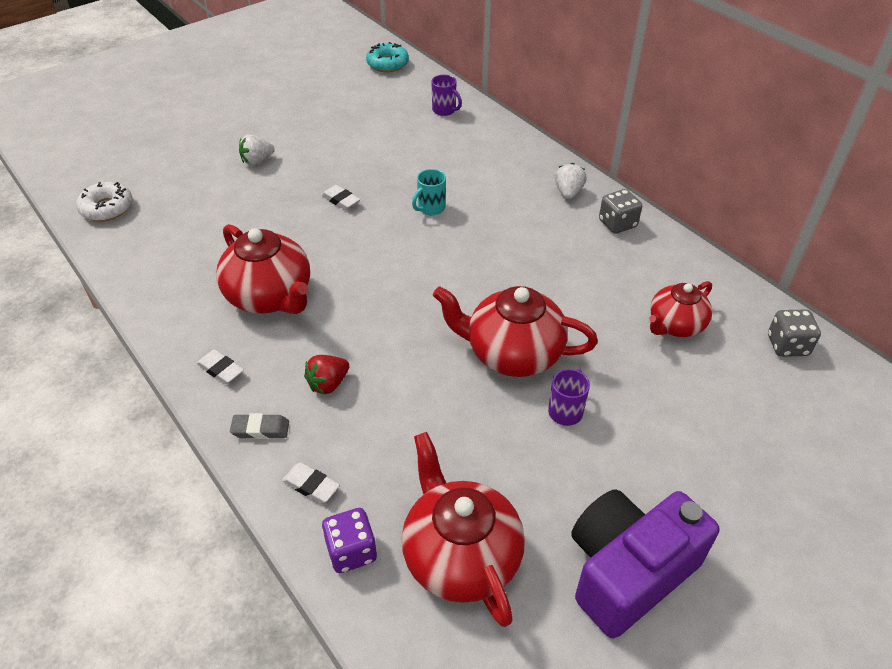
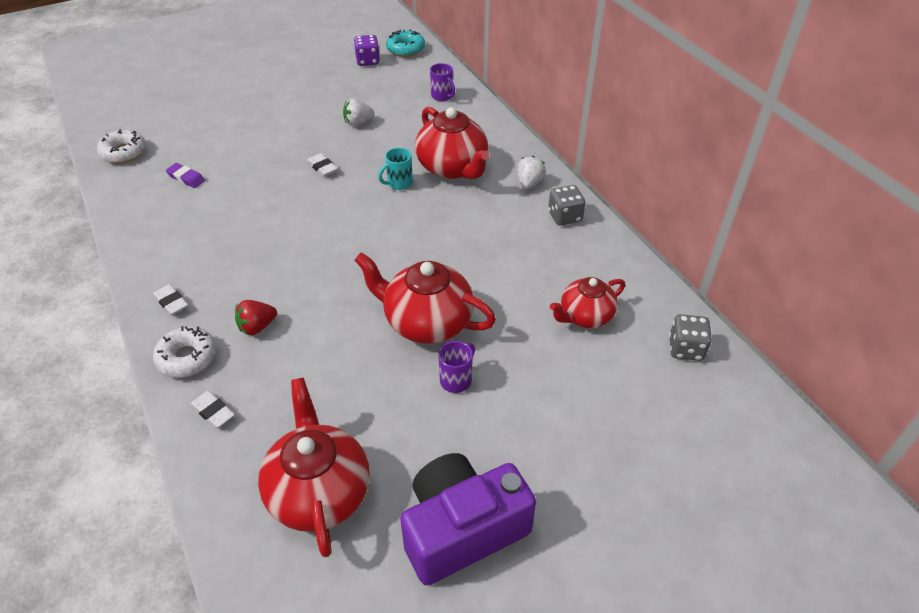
camera: 10 degrees right, 0 degrees up
red teapot [216,224,310,314] -> red teapot moved to [415,107,489,179]
grey eraser [230,413,289,439] -> white donut [153,326,217,378]
white strawberry [239,135,275,166] -> white strawberry moved to [343,98,374,126]
purple dice [322,508,377,573] -> purple dice moved to [354,35,380,66]
none -> purple eraser [166,163,205,188]

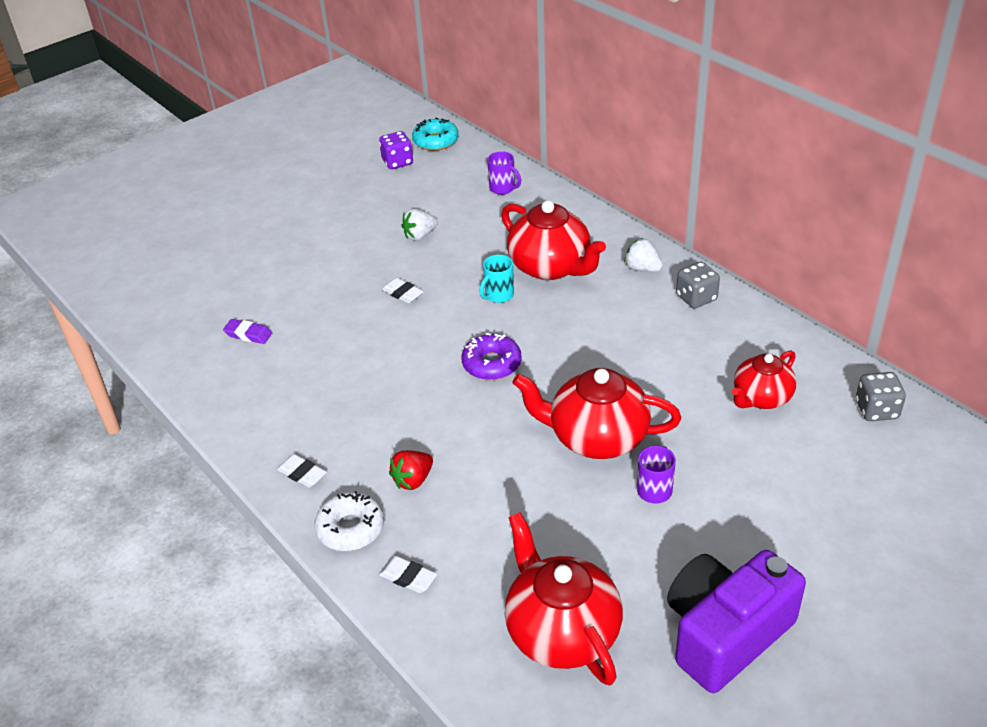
camera: 10 degrees left, 5 degrees down
white donut [97,129,146,163] -> none
white strawberry [517,156,546,189] -> white strawberry turned 60 degrees counterclockwise [624,238,663,272]
none -> purple donut [462,333,522,380]

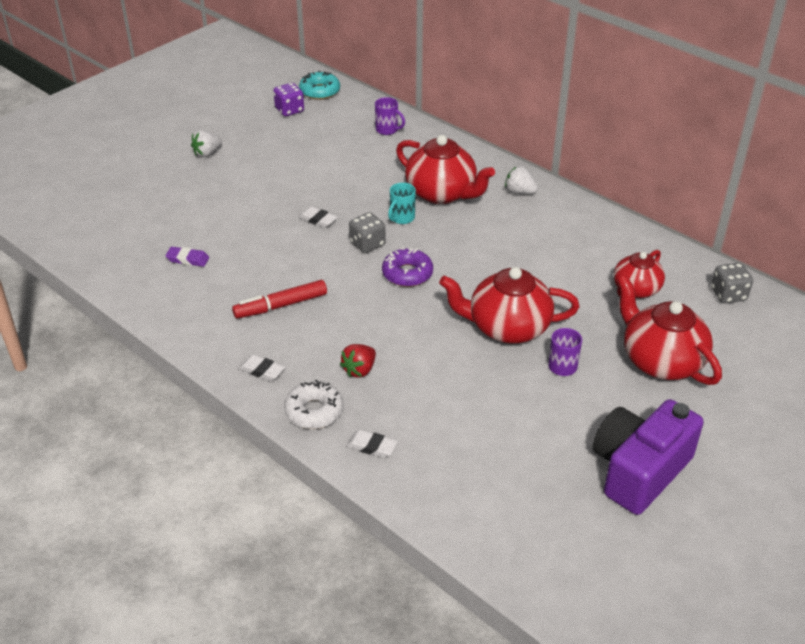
camera: 10 degrees left, 0 degrees up
white strawberry [402,209,438,241] -> white strawberry moved to [191,130,222,157]
red teapot [504,512,623,685] -> red teapot moved to [617,275,722,385]
grey dice [676,262,720,308] -> grey dice moved to [349,212,386,253]
none -> red marker [232,280,327,319]

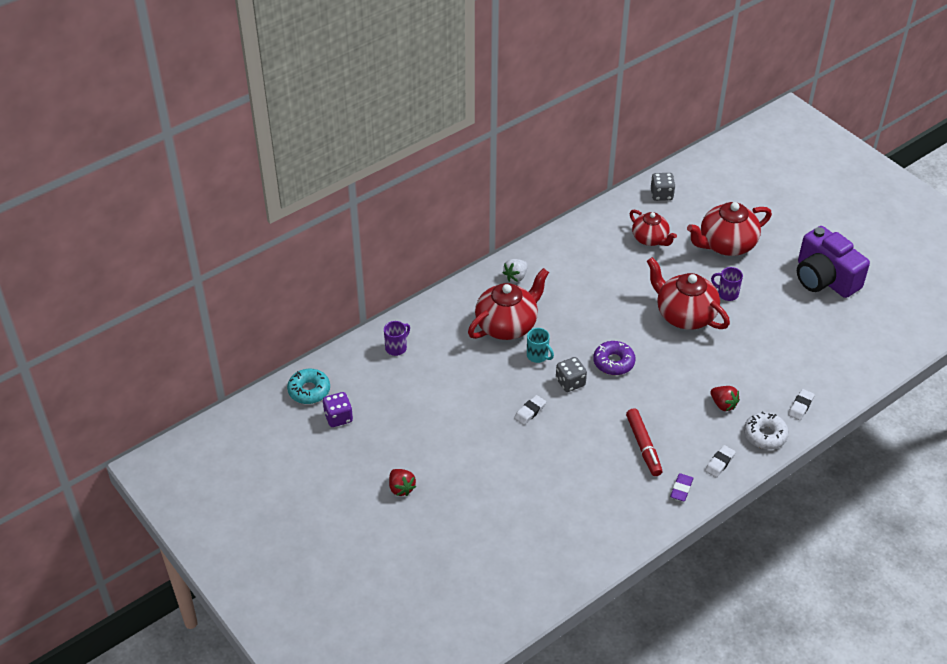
camera: 80 degrees left, 5 degrees up
purple eraser [166,247,209,267] -> purple eraser moved to [670,473,693,501]
white strawberry [191,130,222,157] -> red strawberry [389,469,416,496]
red teapot [439,267,579,344] -> red teapot turned 120 degrees clockwise [647,257,730,330]

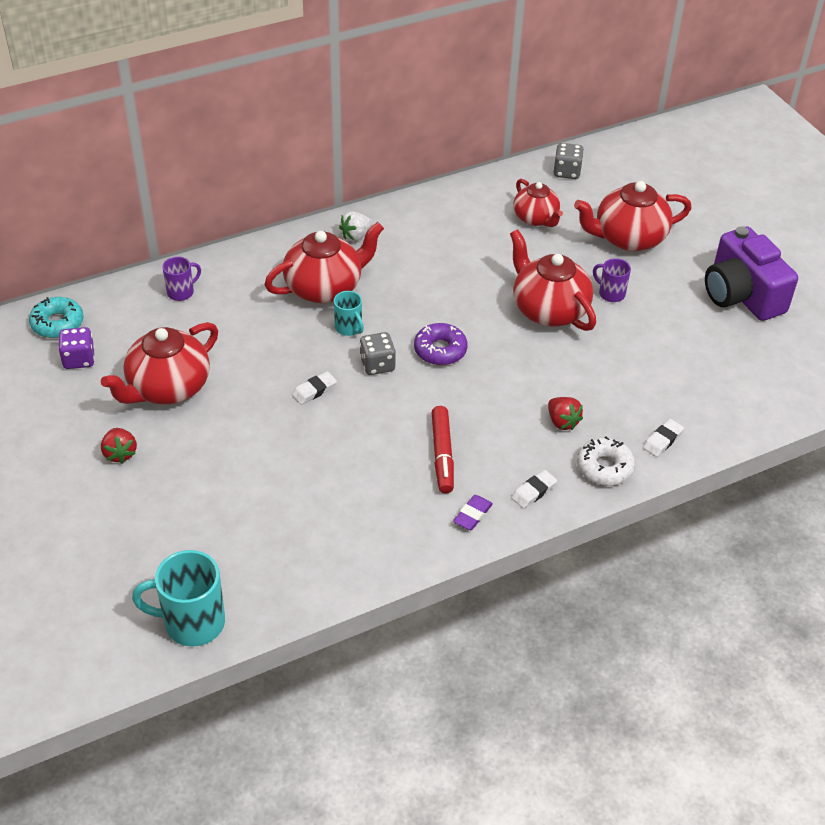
camera: 10 degrees right, 0 degrees up
none -> red teapot [101,322,218,404]
none -> turquoise mug [132,550,225,647]

